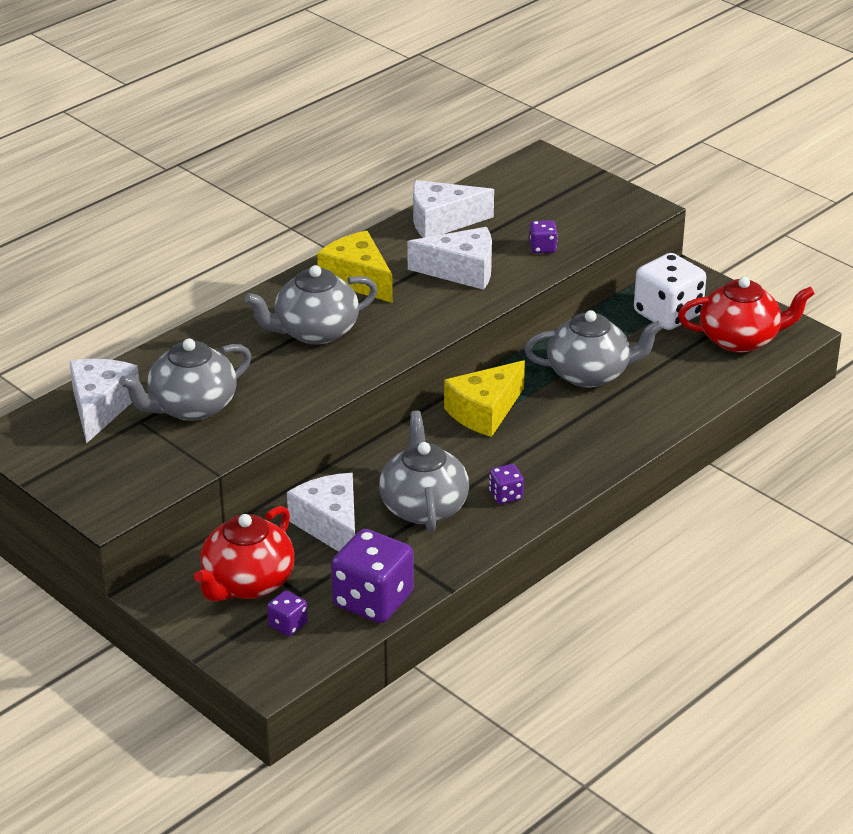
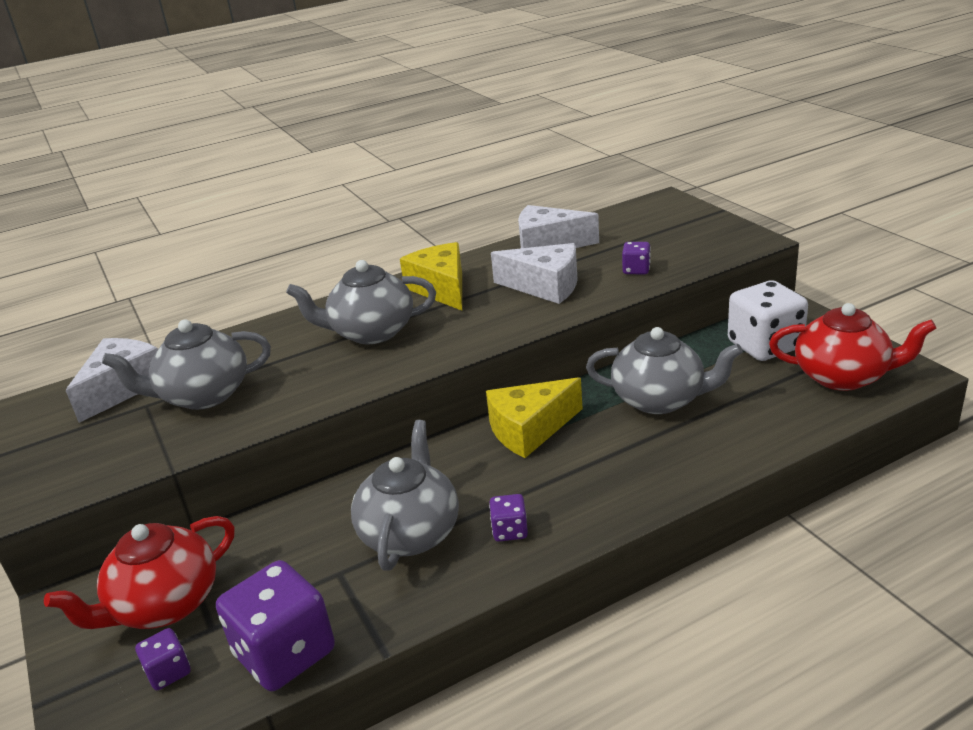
camera: 20 degrees right, 5 degrees down
white cheese [287,473,355,552] -> none

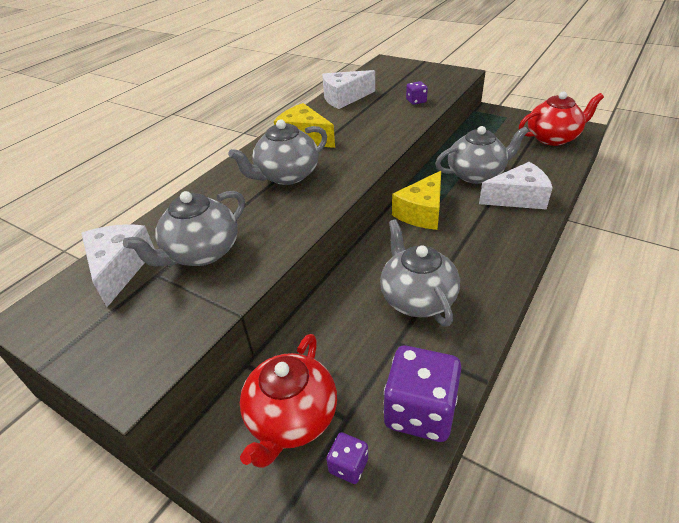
camera: 30 degrees left, 10 degrees up
purple dice [489,494,528,542] -> none
white cheese [491,243,577,304] -> white cheese moved to [479,162,553,210]
white dice [728,280,808,361] -> none

